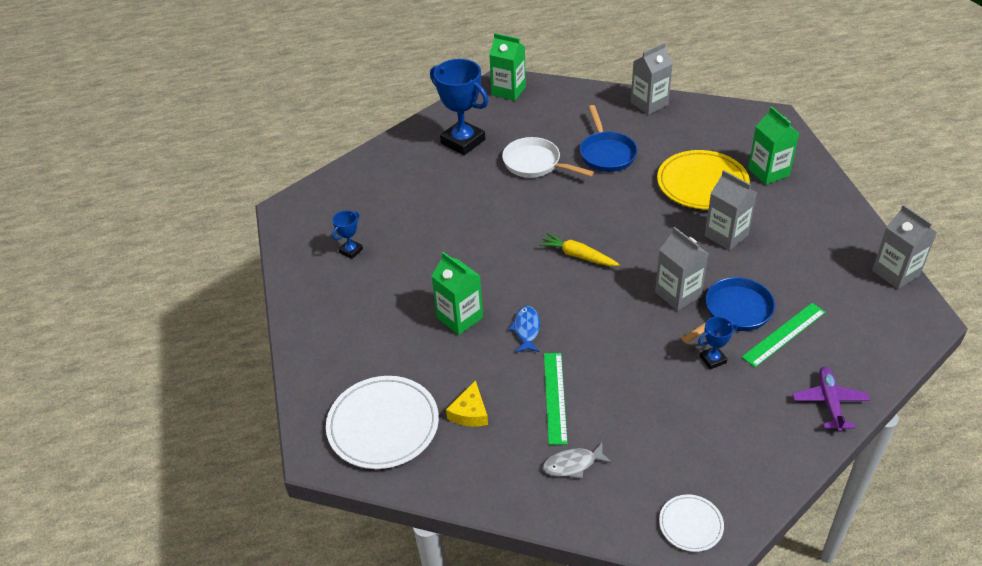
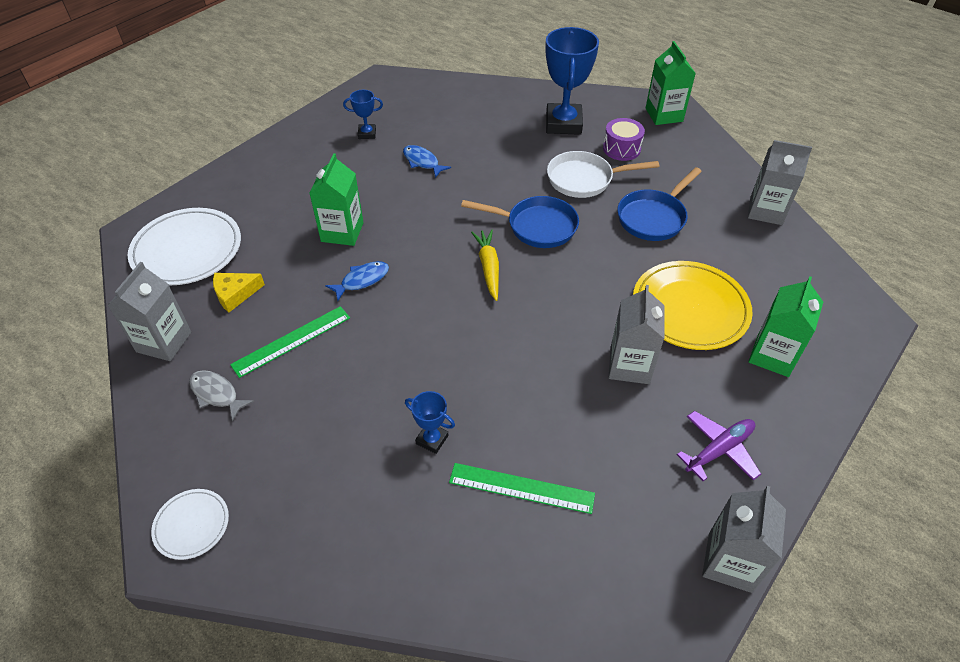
camera: 50 degrees right, 5 degrees up
white pan [502,137,594,178] -> white pan turned 90 degrees counterclockwise [547,151,659,198]
grey carton [655,227,708,311] -> grey carton moved to [107,262,191,361]
blue pan [681,277,775,344] -> blue pan moved to [461,196,579,248]
purple plane [792,367,870,432] -> purple plane moved to [677,411,761,481]
none -> blue fish [403,145,451,178]
none -> purple drum [603,118,645,161]

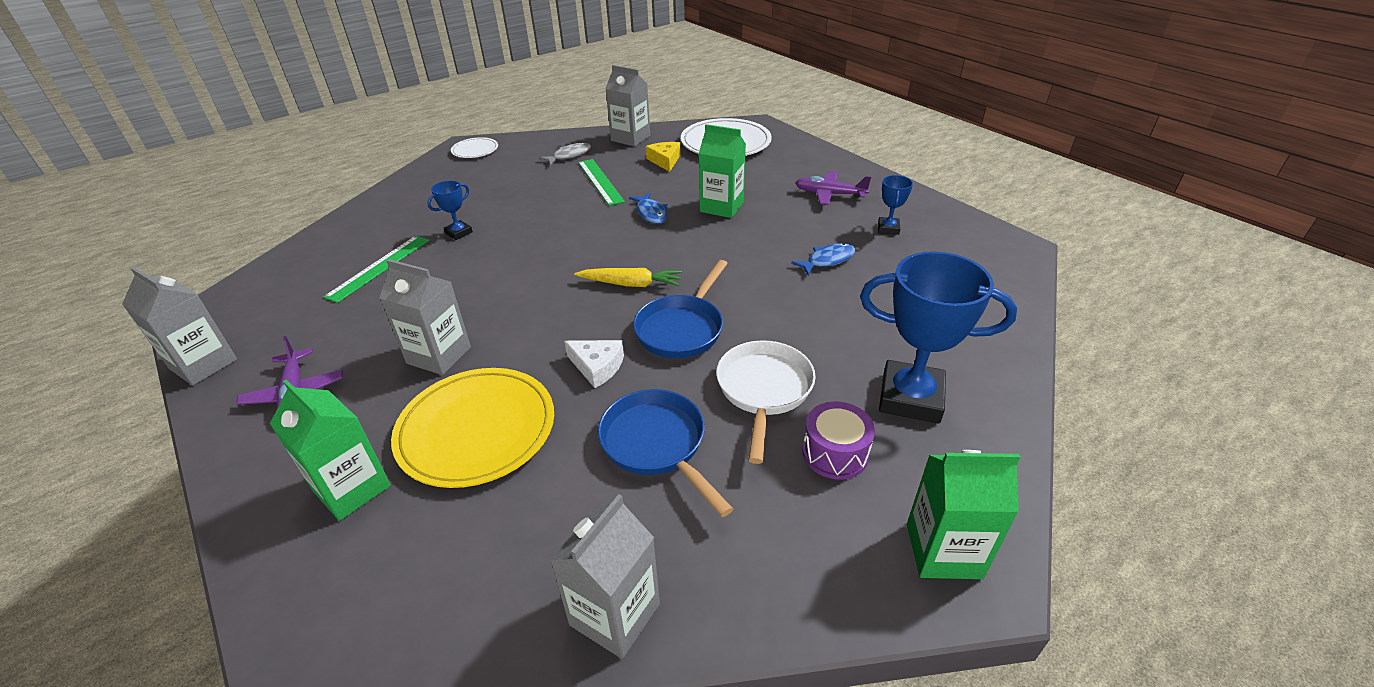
camera: 105 degrees right, 10 degrees down
none -> white cheese [564,340,624,388]
none -> purple plane [795,172,871,205]

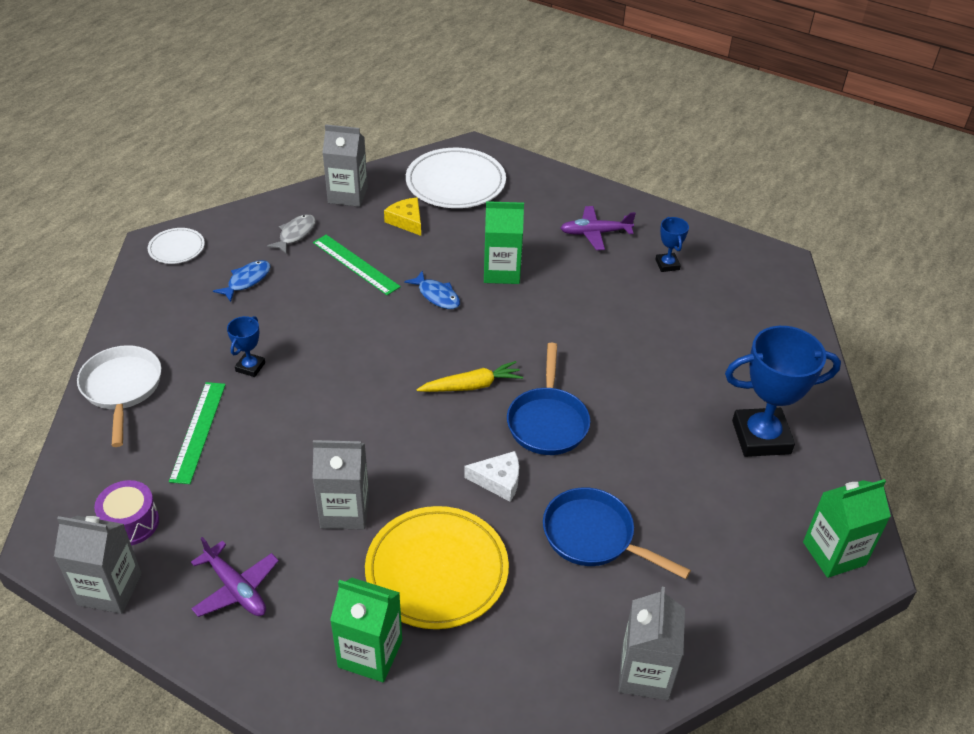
camera: 25 degrees left, 5 degrees up
white pan [716,340,816,464] -> white pan moved to [77,345,161,447]
blue fish [791,243,855,276] -> blue fish moved to [213,260,270,302]
purple drum [802,401,875,480] -> purple drum moved to [94,480,159,545]

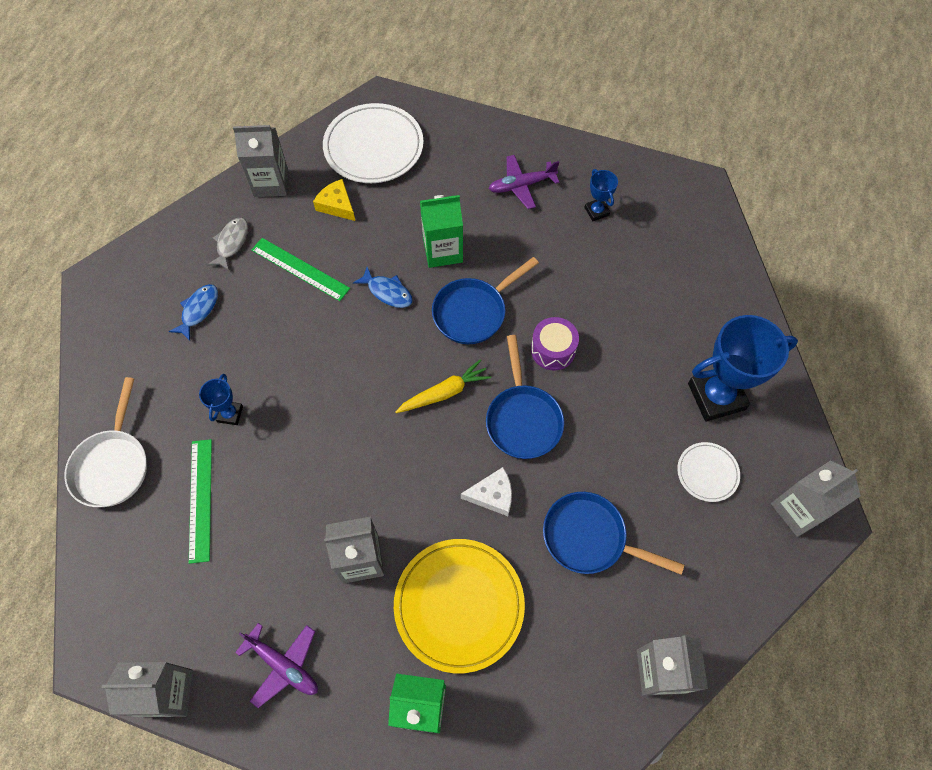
camera: 10 degrees left, 20 degrees up
white pan [77,345,161,447] -> white pan turned 150 degrees counterclockwise [64,377,147,507]
purple drum [94,480,159,545] -> purple drum moved to [531,317,579,370]
white plate [148,228,205,264] -> white plate moved to [677,442,740,502]
green carton [803,479,891,578] -> grey carton [771,460,861,537]
none -> blue pan [432,257,539,344]

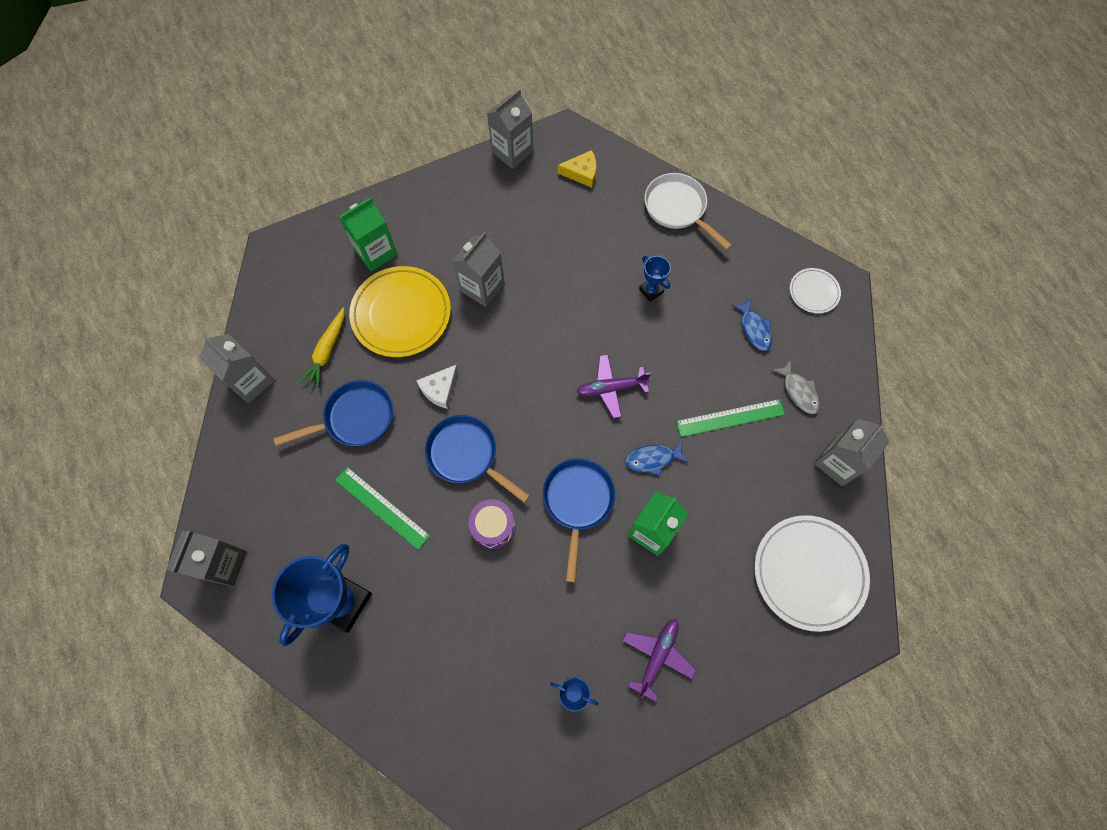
camera: 135 degrees right, 5 degrees up
green ruler [189,439,212,564] -> green ruler moved to [335,467,430,550]
purple plane [235,623,318,708] -> purple plane moved to [576,354,651,419]
yellow cheese [313,179,355,221] -> yellow cheese moved to [558,150,596,188]
yellow carrot [395,359,491,413] -> yellow carrot moved to [299,308,344,389]
white plate [677,442,740,502] -> white plate moved to [790,268,841,313]

